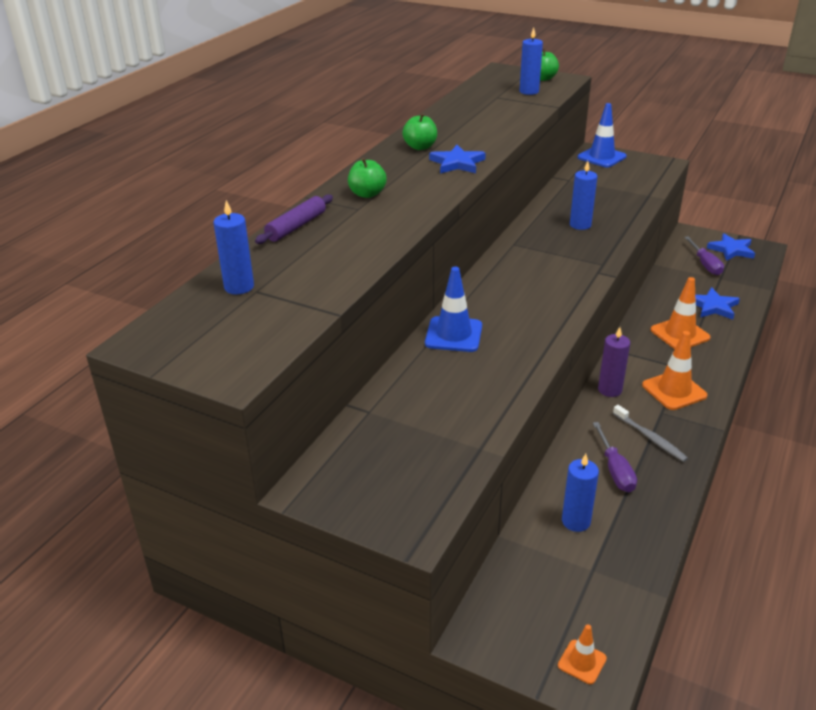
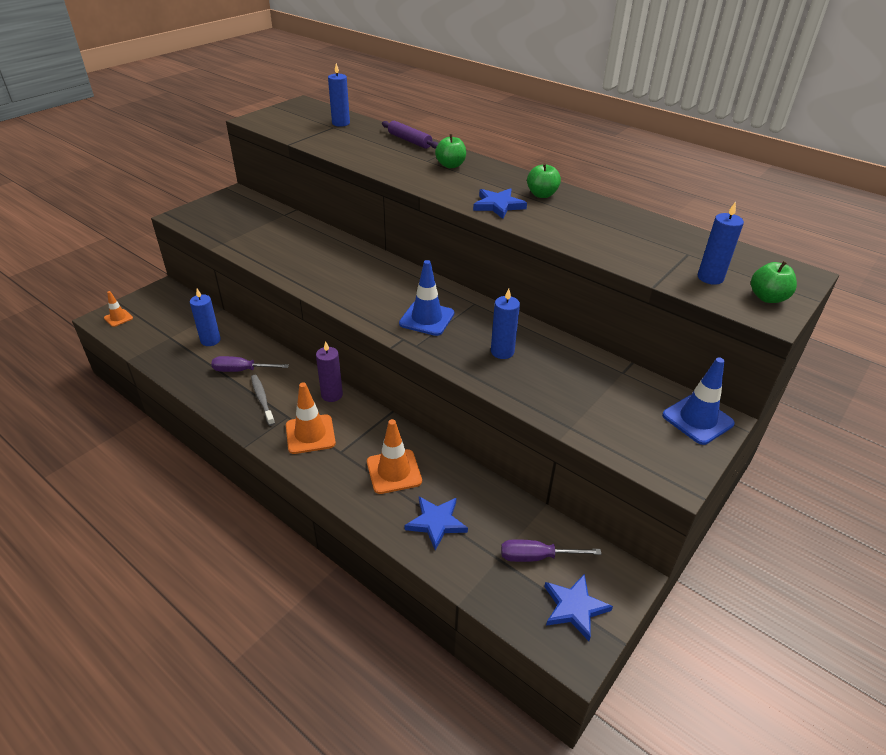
camera: 100 degrees right, 5 degrees up
blue traffic cone [425,267,482,352] -> blue traffic cone moved to [399,260,454,336]
grey toothbrush [613,405,688,462] -> grey toothbrush turned 90 degrees clockwise [251,375,275,426]

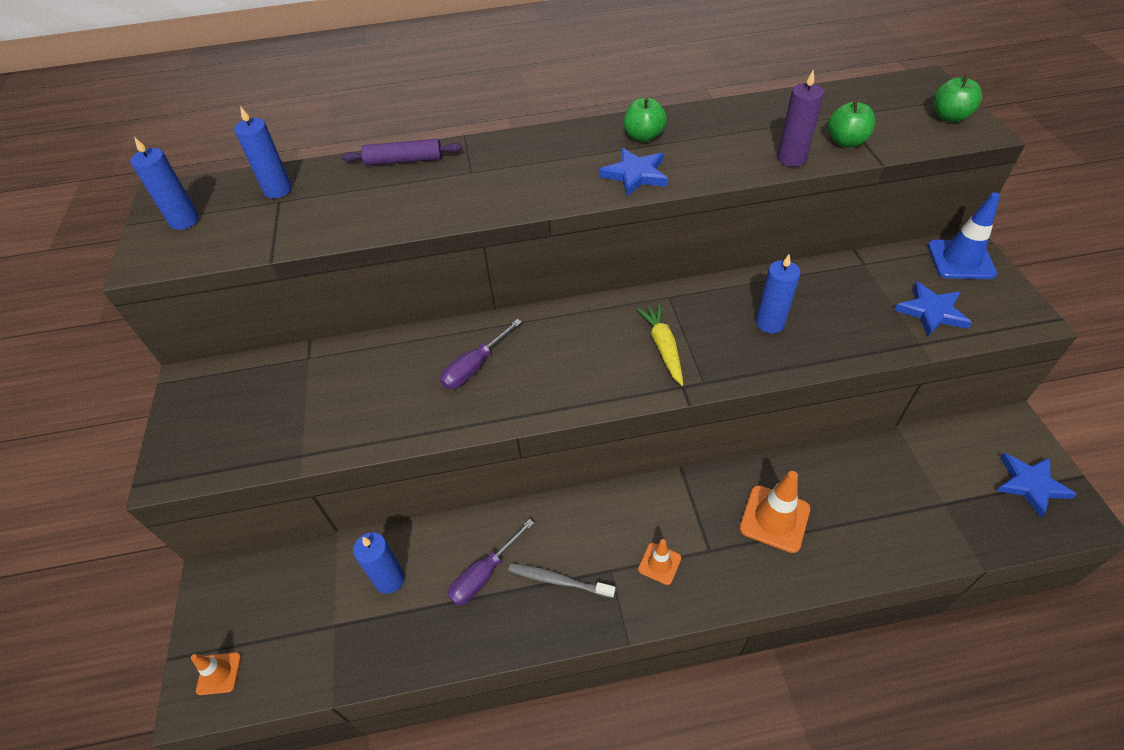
camera: 45 degrees left, 10 degrees up
orange traffic cone [286,382,336,454] -> orange traffic cone [638,539,681,585], size x0.57
purple candle [316,341,343,402] -> purple candle moved to [777,69,824,167]
blue traffic cone [399,260,454,336] -> yellow carrot [637,304,683,386]
blue star [405,497,468,550] -> blue star moved to [894,281,972,336]
green apple [435,134,466,168] -> green apple moved to [828,100,875,147]
purple screwdriver [501,539,601,562] -> purple screwdriver moved to [440,319,522,389]
blue candle [698,202,744,285] -> blue candle moved to [130,138,199,230]

